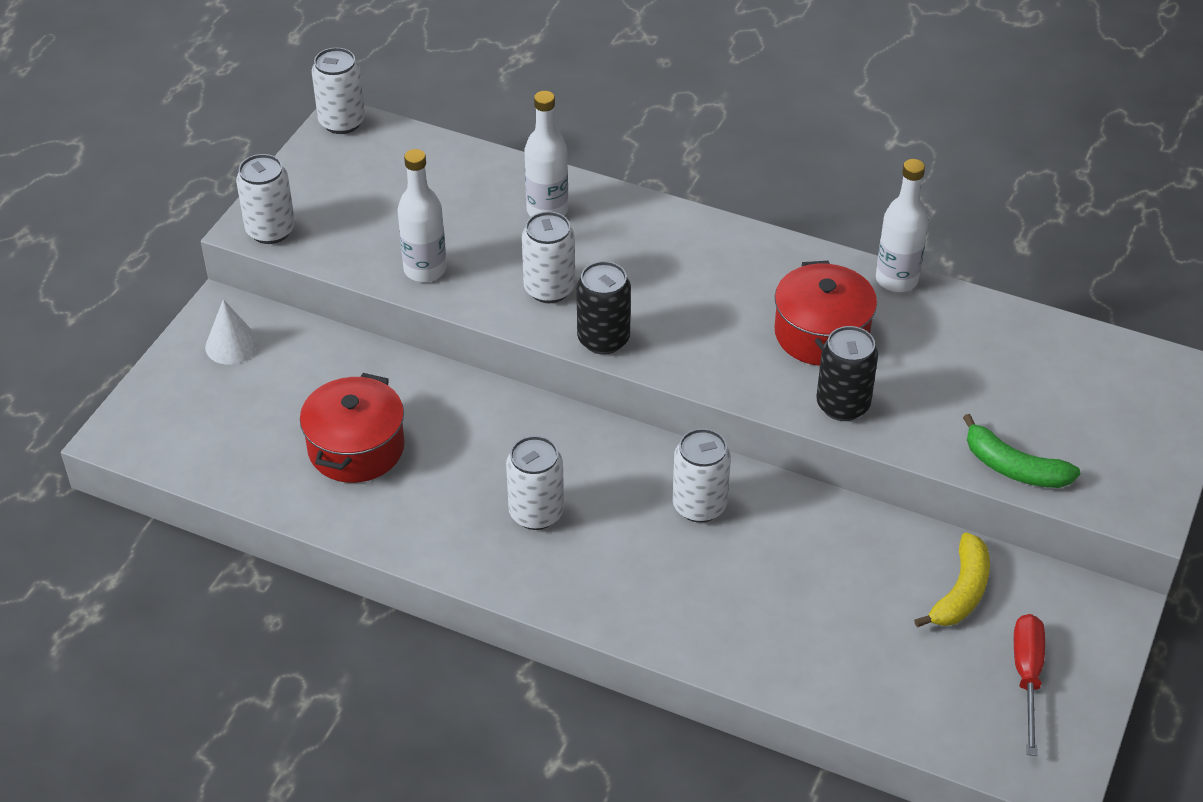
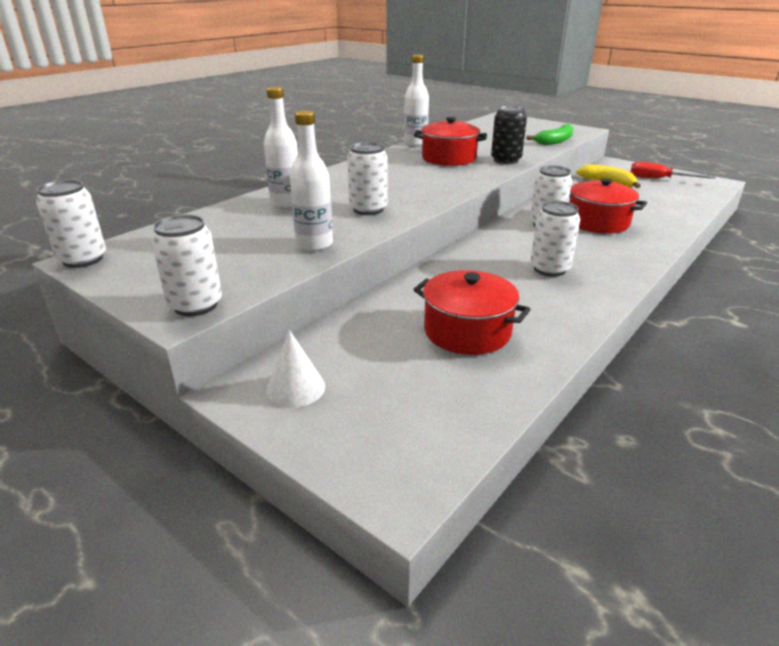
camera: 75 degrees left, 15 degrees down
black can [577,261,631,355] -> none
none -> red pot [569,178,647,234]

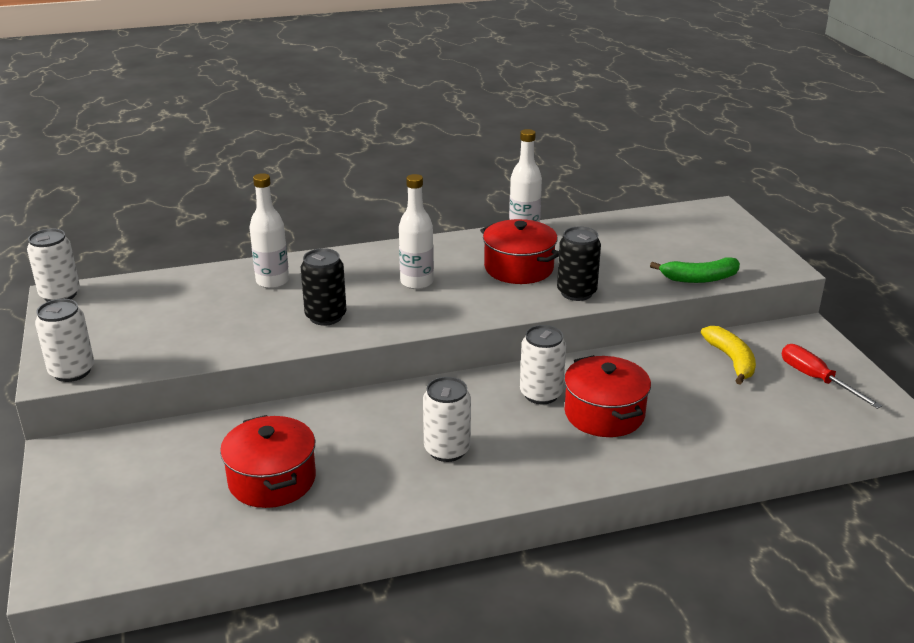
camera: 35 degrees right, 0 degrees up
white cone [266,330,325,408] -> none
white bottle [290,110,333,251] -> white bottle moved to [399,174,434,289]
white can [347,142,388,215] -> black can [301,248,347,326]

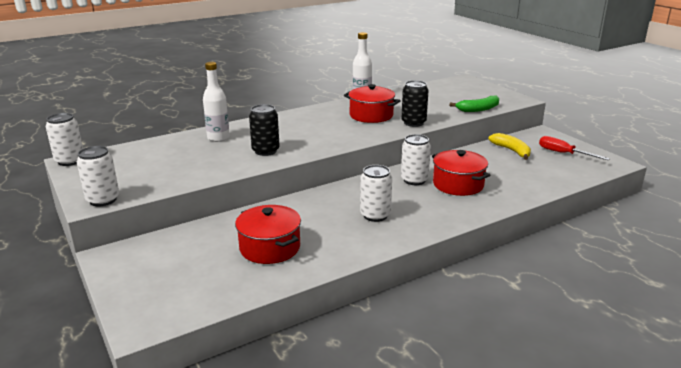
camera: 15 degrees left, 5 degrees down
white bottle [399,174,434,289] -> none

